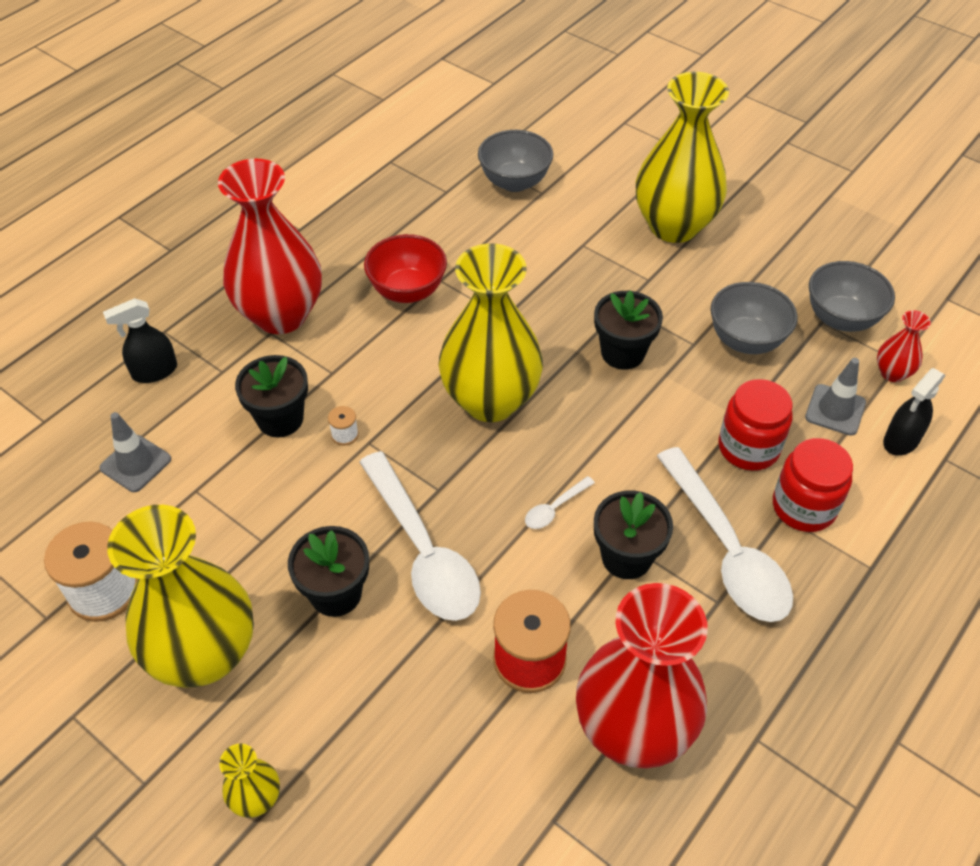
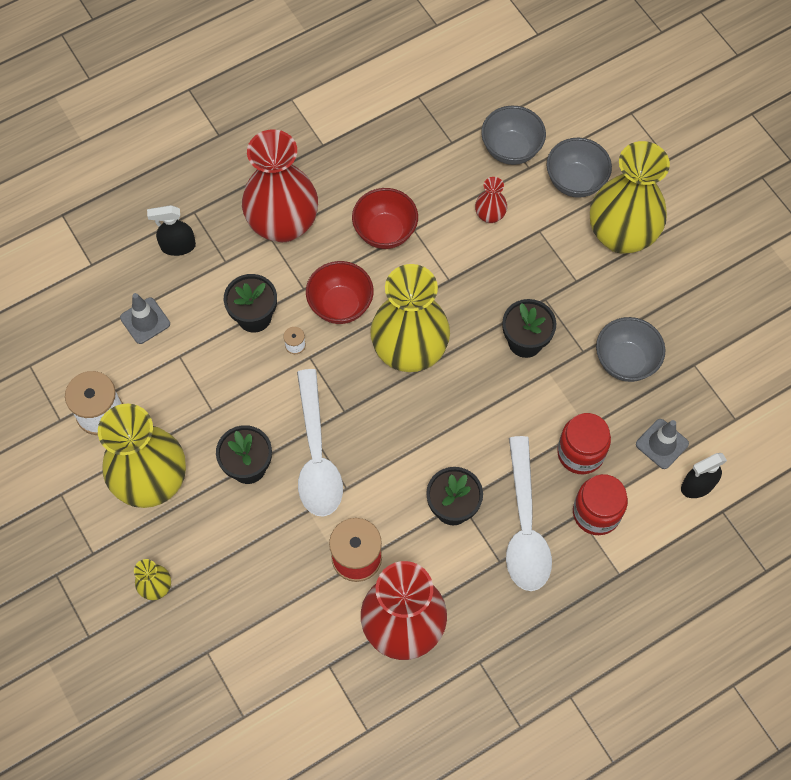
camera: 20 degrees right, 15 degrees up
white spoon [525,476,595,529] -> none
grey bowl [809,261,895,332] -> grey bowl moved to [546,138,612,198]
red vase [877,310,931,382] -> red vase moved to [475,177,507,223]
none -> red bowl [306,261,374,324]

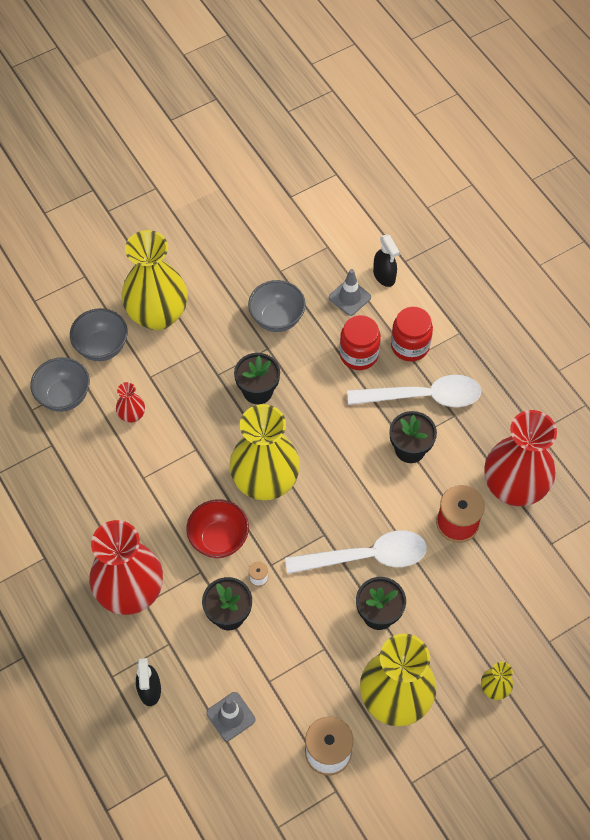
camera: 90 degrees left, 5 degrees down
red bowl [352,188,418,249] -> none

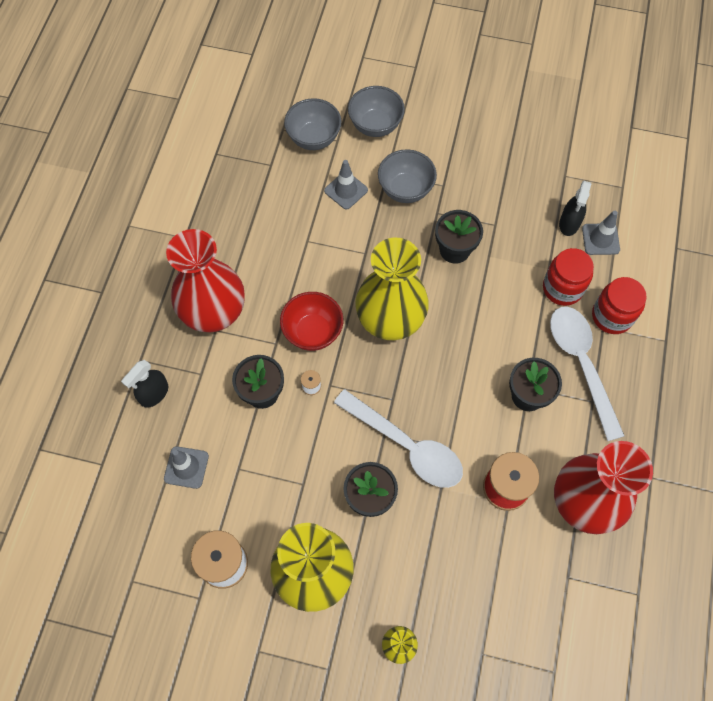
camera: 45 degrees right, 5 degrees up
red vase [116,382,145,423] -> grey traffic cone [324,160,368,209]
yellow vase [122,230,187,330] -> none
grey bowl [248,280,306,332] -> grey bowl moved to [378,149,437,203]
white spoon [347,375,482,407] -> white spoon turned 150 degrees counterclockwise [550,307,624,441]
black spray bottle [373,234,400,287] -> black spray bottle moved to [559,181,591,236]

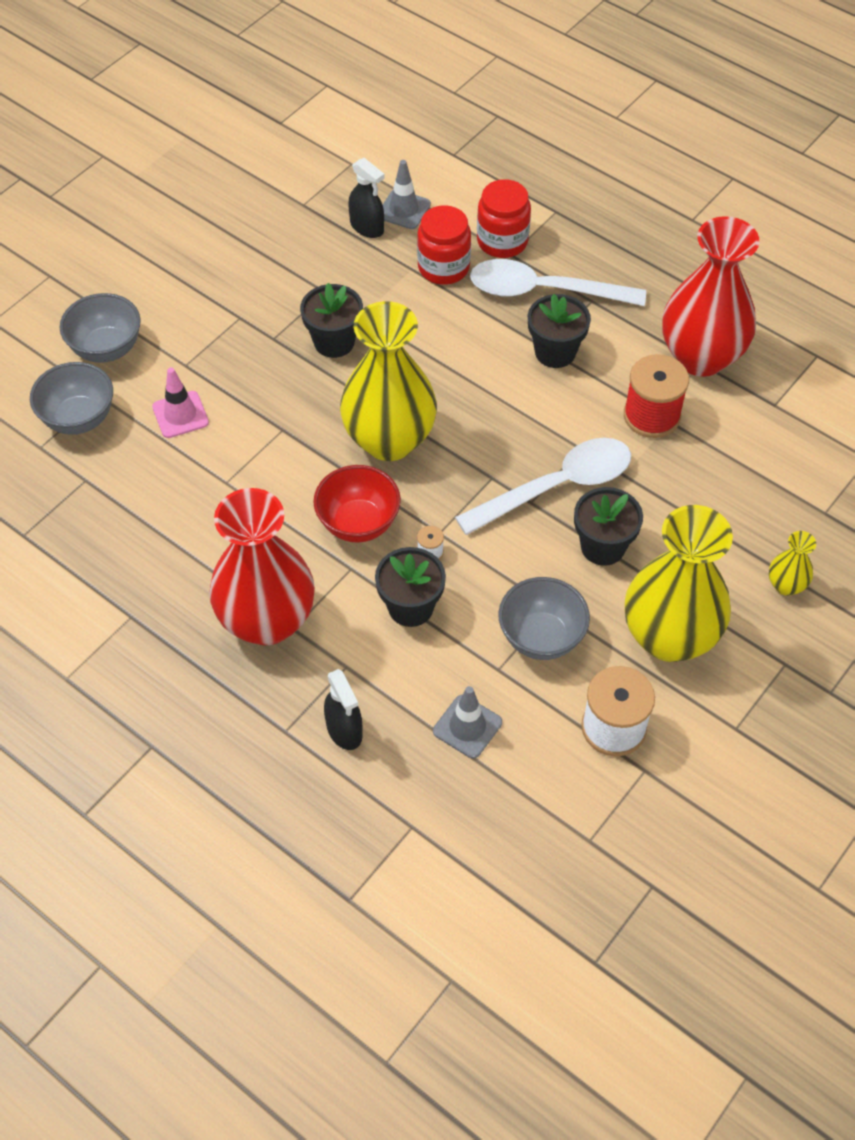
camera: 65 degrees left, 10 degrees down
grey traffic cone [324,160,368,209] -> pink traffic cone [152,367,209,438]
grey bowl [378,149,437,203] -> grey bowl moved to [498,577,590,660]

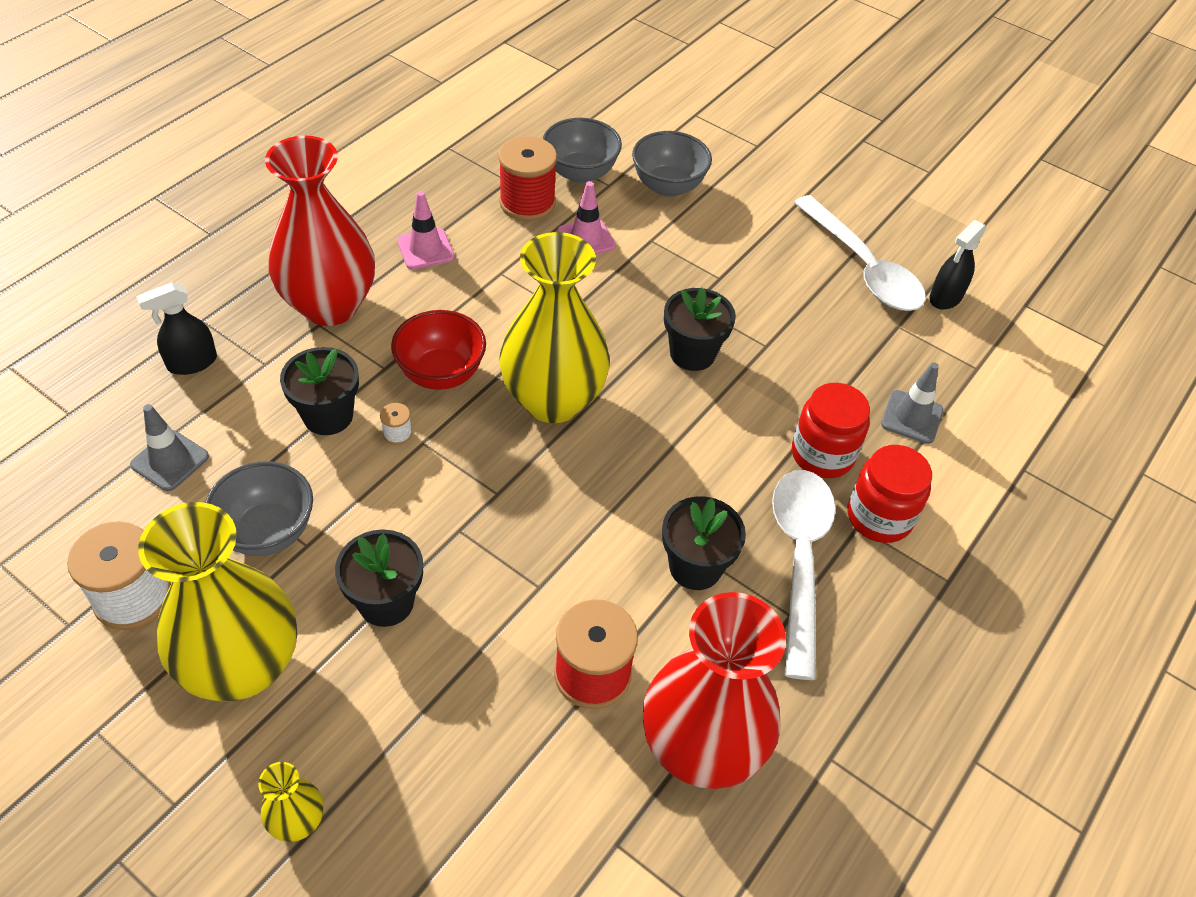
camera: 85 degrees right, 5 degrees down
black spray bottle [348,158,385,238] -> black spray bottle moved to [929,220,986,310]
white spoon [455,438,631,535] -> white spoon moved to [794,195,926,311]
none -> pink traffic cone [397,191,455,270]
none -> red spool [498,136,557,221]

